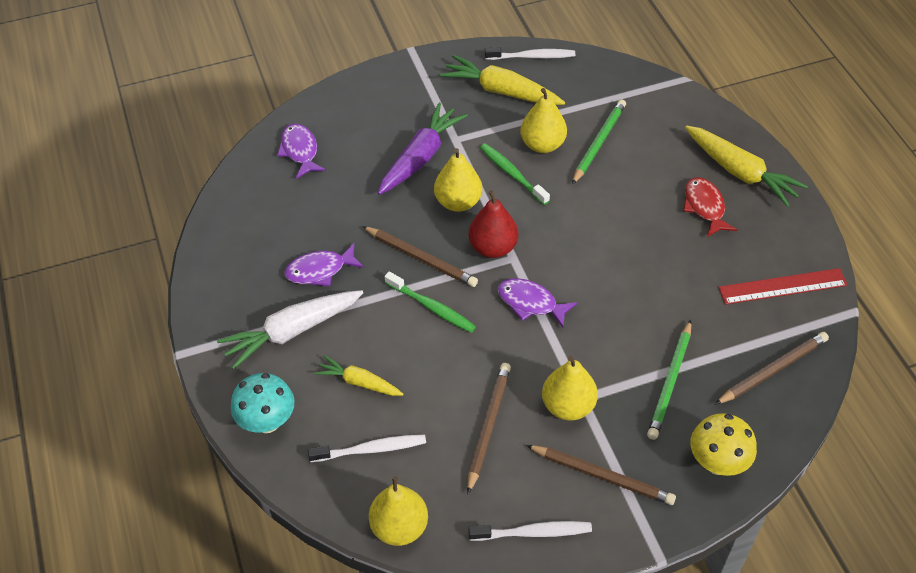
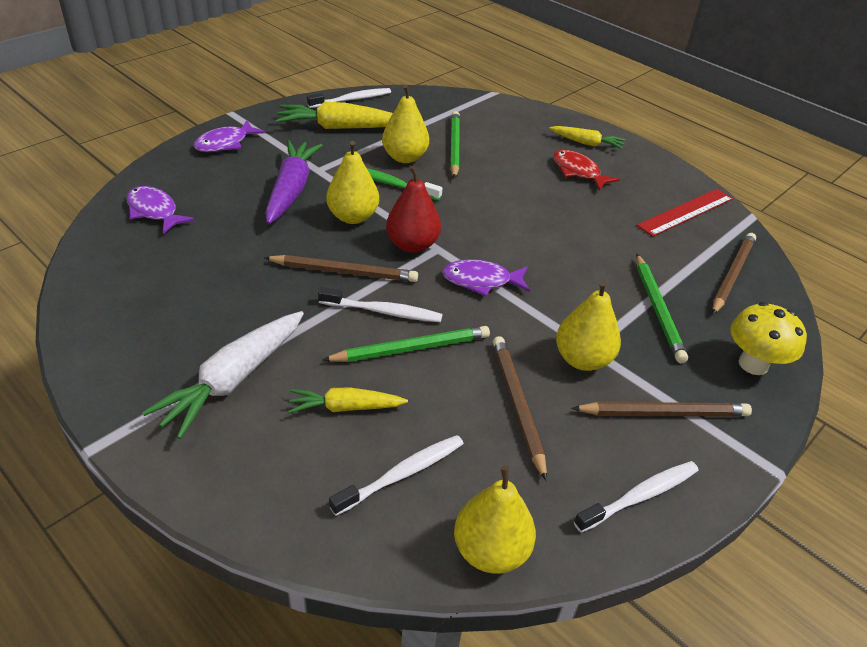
camera: 30 degrees left, 10 degrees down
turquoise mushroom [230,373,295,433] -> none
purple fish [285,243,364,286] -> purple fish moved to [194,120,265,152]
green toothbrush [384,271,476,333] -> white toothbrush [318,287,442,322]
yellow carrot [685,125,808,207] -> yellow carrot [549,126,625,149], size x0.59
none -> green pencil [322,326,490,362]

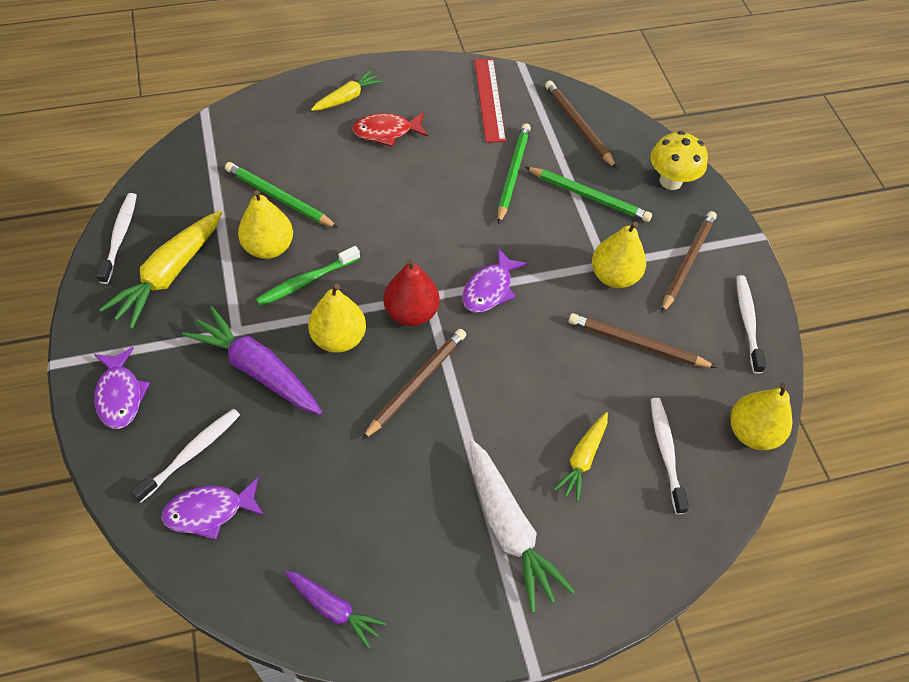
camera: 60 degrees left, 15 degrees up
white toothbrush [318,287,442,322] -> white toothbrush moved to [131,409,240,503]
green pencil [322,326,490,362] -> green pencil moved to [498,123,531,225]
none -> purple carrot [285,570,386,649]

